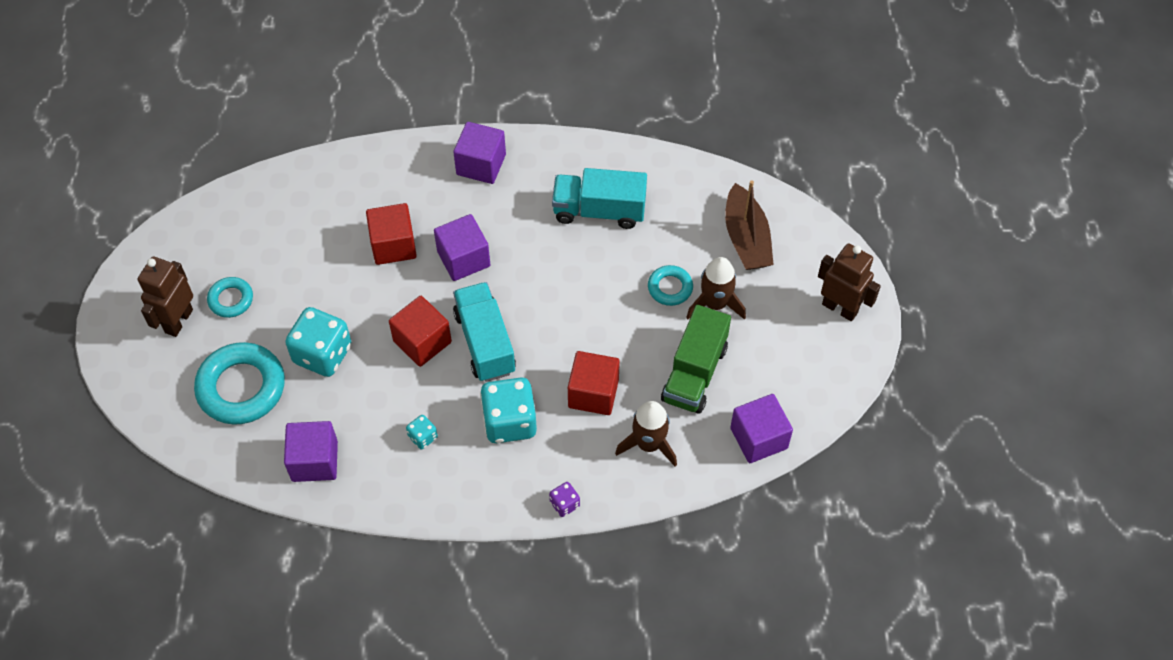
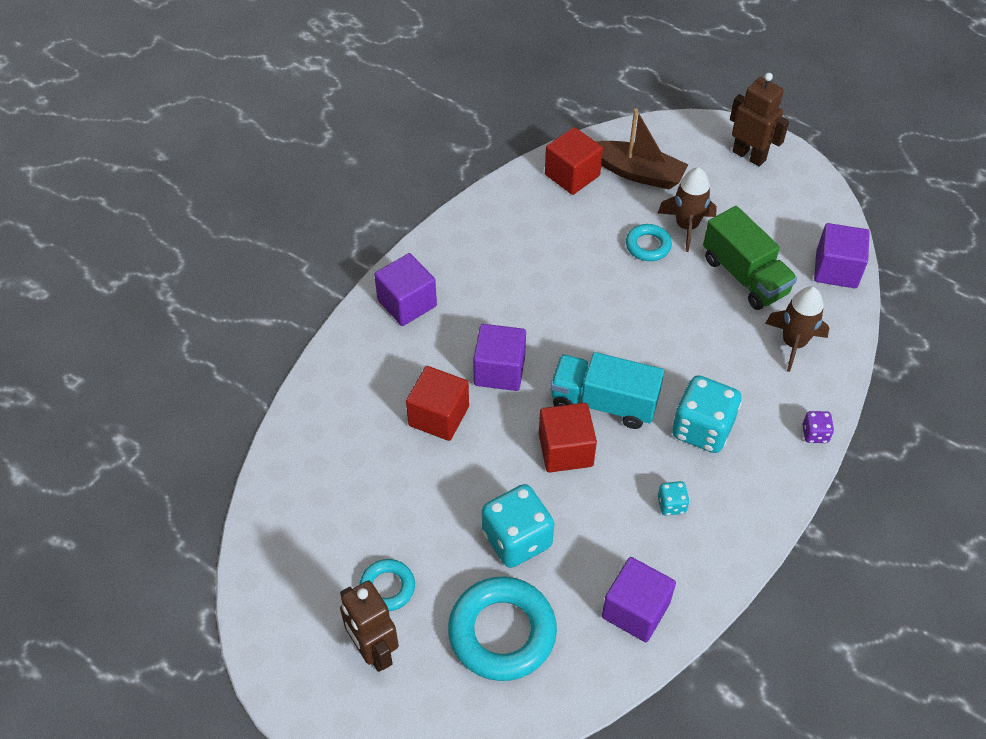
camera: 55 degrees left, 5 degrees down
turquoise truck [552,168,647,229] -> none
red cube [568,351,620,415] -> red cube moved to [545,127,603,195]
brown robot [818,243,881,321] -> brown robot turned 60 degrees clockwise [730,73,789,167]

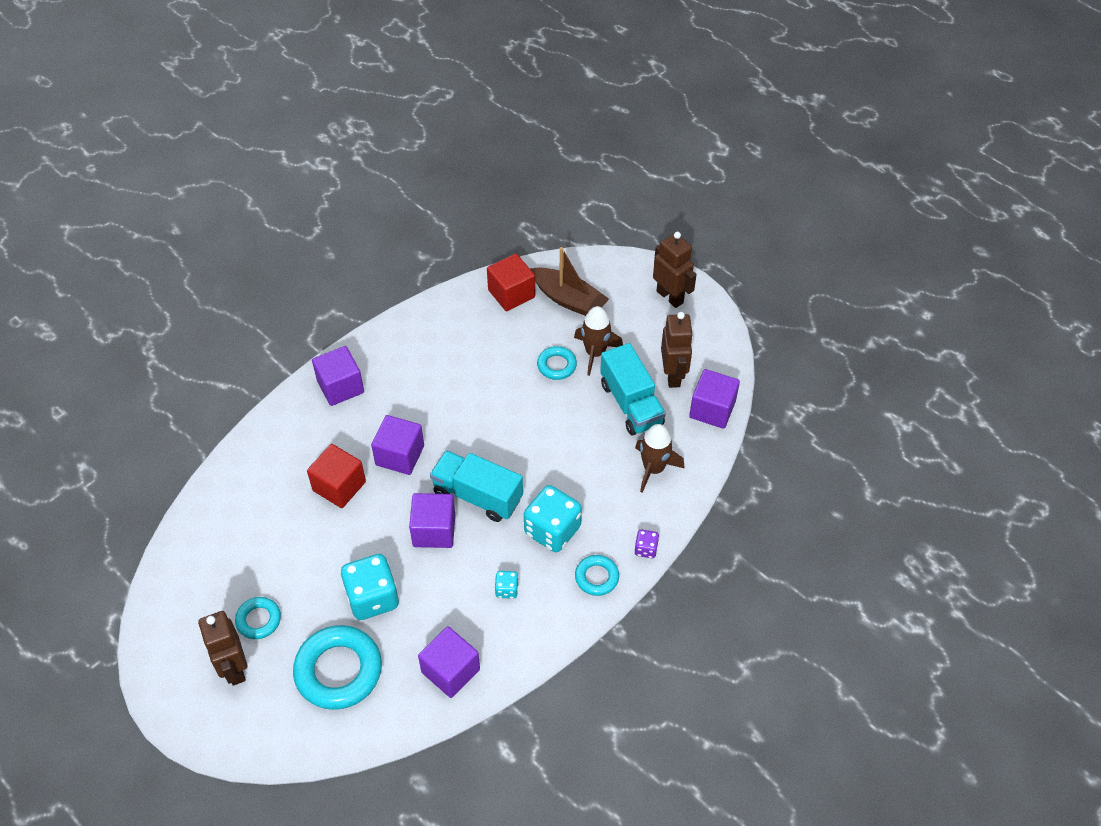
camera: 10 degrees right, 0 degrees up
red cube [539,403,597,473] -> purple cube [409,493,455,548]
green truck [703,206,797,310] -> turquoise truck [600,343,666,435]
none -> turquoise ring [575,555,619,596]
none -> brown robot [661,312,693,388]

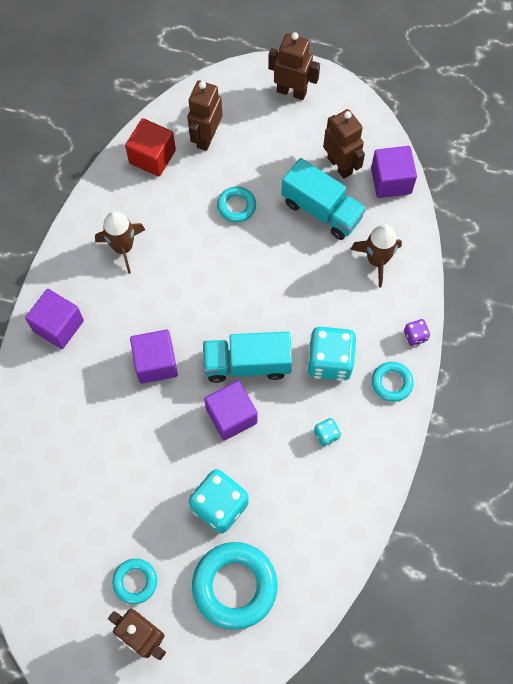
camera: 30 degrees left, 15 degrees up
red cube [307,444,366,508] -> none
purple cube [418,626,480,698] -> none
brown boat [530,247,609,316] -> brown robot [187,80,222,151]
brown rocket [574,306,623,376] -> brown rocket moved to [95,211,145,274]

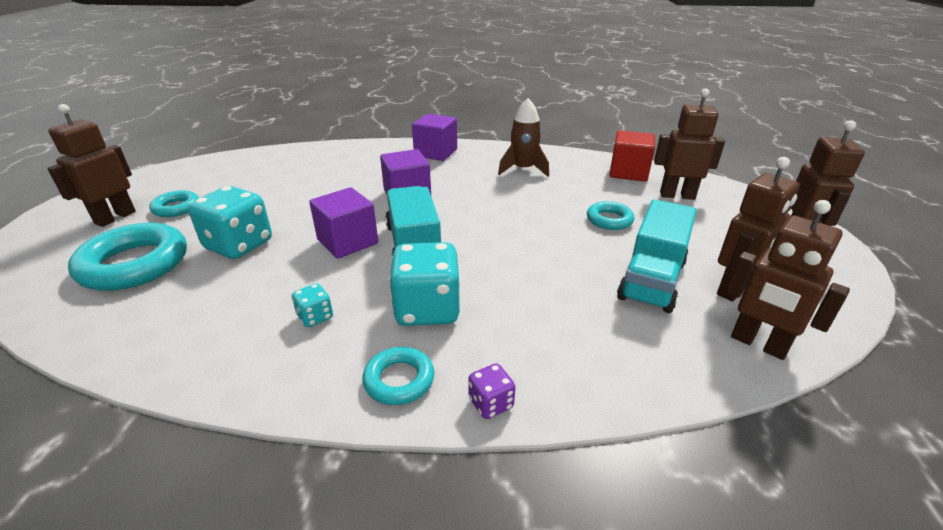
camera: 80 degrees right, 35 degrees down
brown rocket [350,225,402,287] -> none
purple cube [371,146,417,198] -> brown robot [726,200,850,360]

